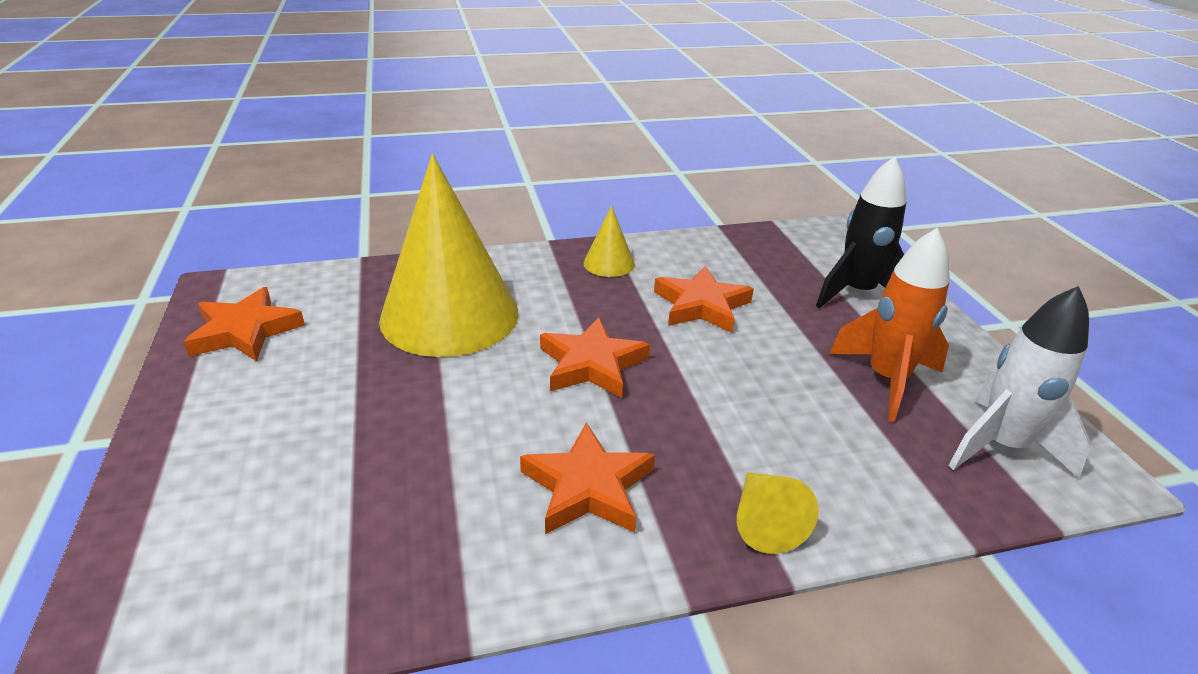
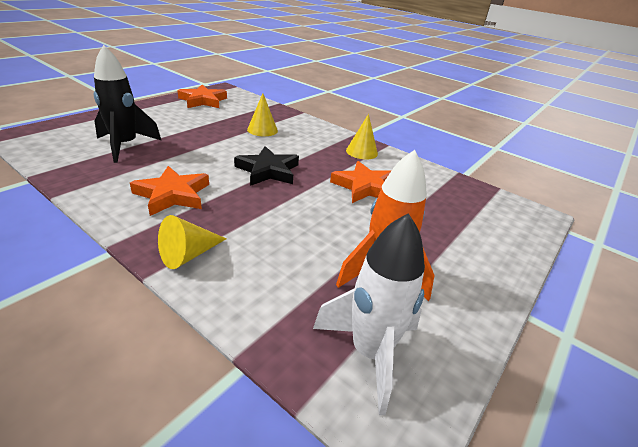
camera: 50 degrees right, 0 degrees up
yellow cone [379,154,519,357] -> yellow cone [247,93,278,136], size x0.42
orange star [540,317,650,398] -> black star [234,146,299,186]
black rocket [816,156,906,308] -> black rocket moved to [93,45,162,163]

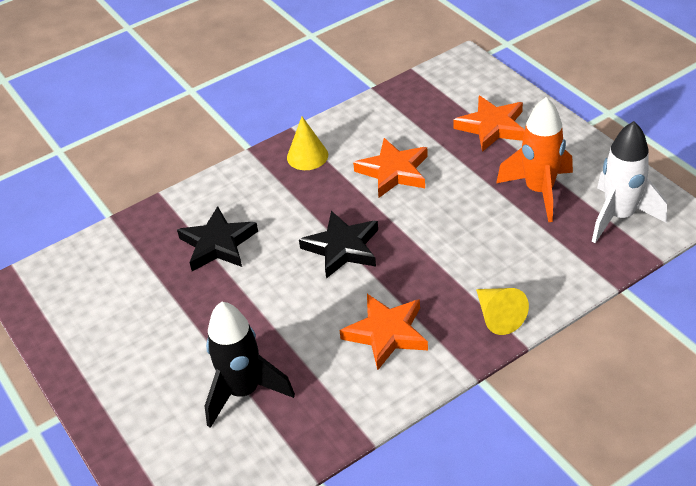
camera: 65 degrees left, 10 degrees up
orange star [177,85,227,108] -> orange star moved to [453,96,525,152]
yellow cone [247,93,278,136] -> black star [177,206,258,271]

